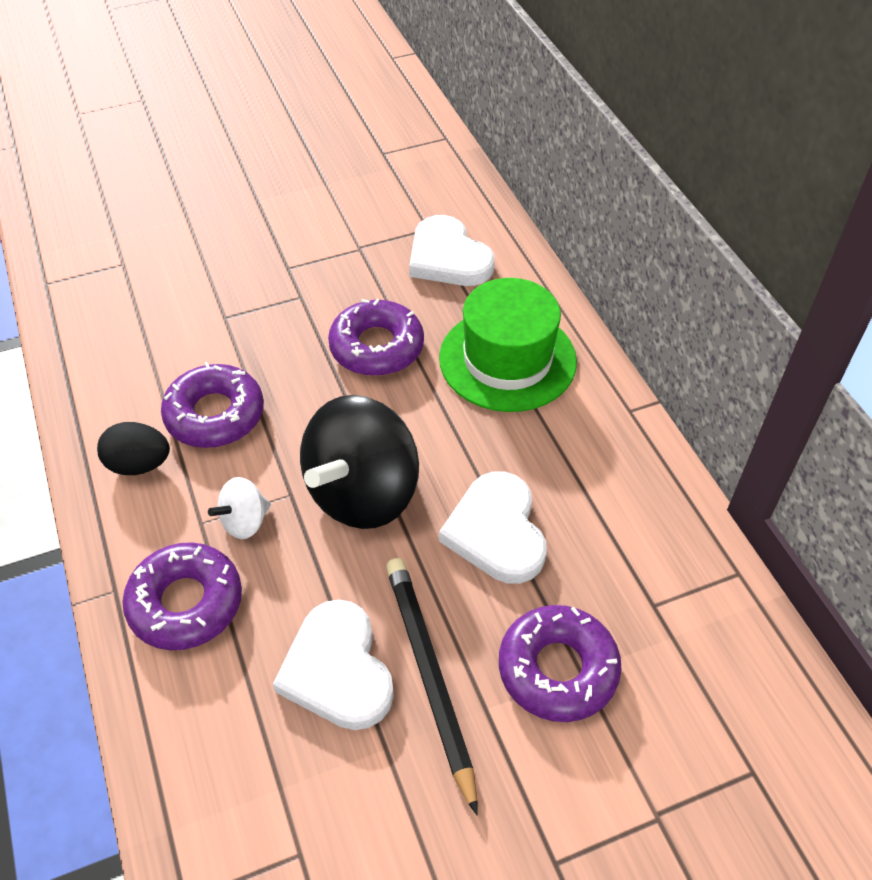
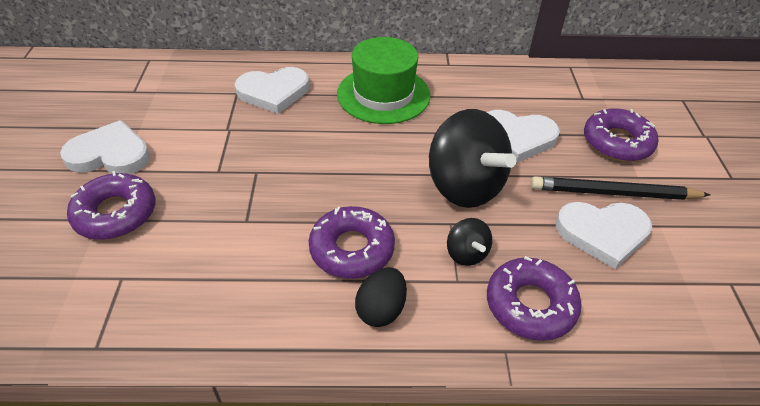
camera: 70 degrees left, 5 degrees down
white spinning top [208,477,271,539] -> black spinning top [447,218,492,266]
purple donut [328,299,424,376] -> purple donut moved to [67,171,156,240]
none -> white heart [60,120,150,174]

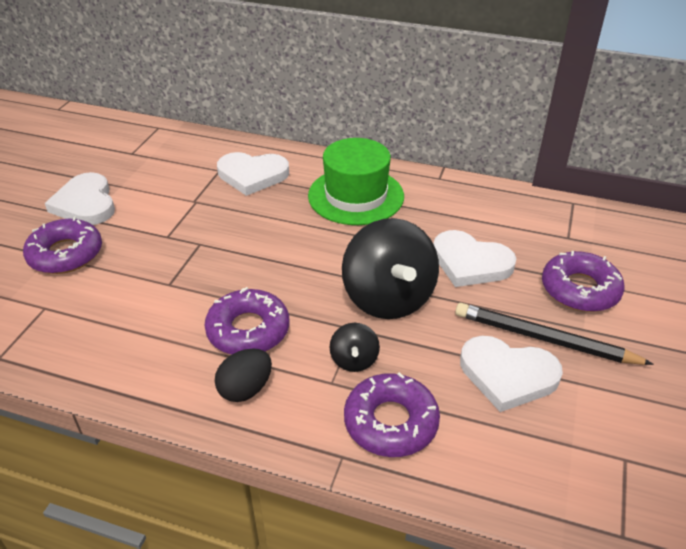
camera: 20 degrees right, 5 degrees down
white heart [60,120,150,174] -> white heart turned 135 degrees counterclockwise [45,172,115,225]

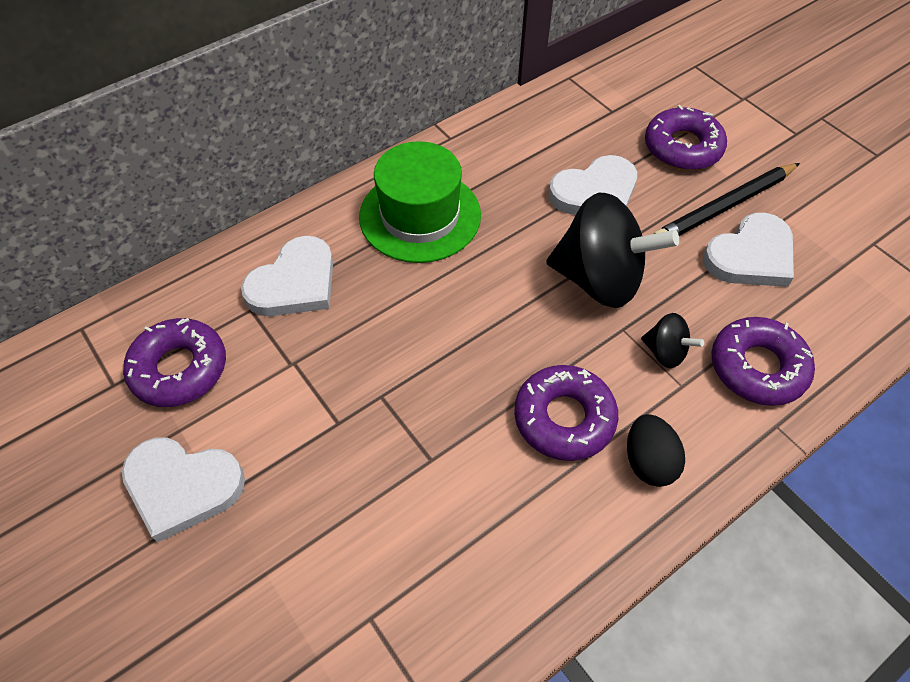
camera: 55 degrees left, 15 degrees up
purple donut [23,217,102,274] -> purple donut moved to [123,318,226,407]

